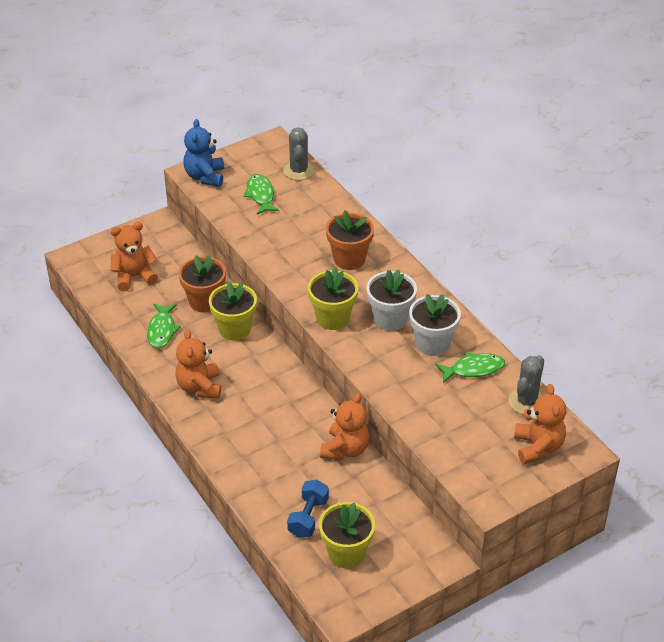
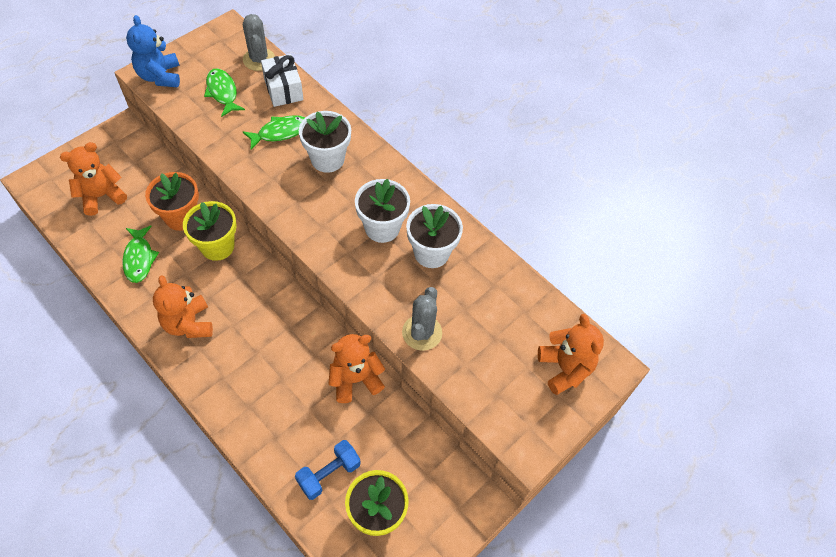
camera: 15 degrees left, 15 degrees up
blue dumbbell [287,480,329,538] -> blue dumbbell turned 45 degrees clockwise [295,440,361,500]
yellow flower pot [308,268,358,330] -> none
orange teddy bear [320,393,370,460] -> orange teddy bear turned 120 degrees counterclockwise [329,334,385,403]
orange flower pot [326,211,374,270] -> white flower pot [299,111,351,173]
green fish [435,352,505,383] -> green fish moved to [243,115,305,150]
grey cactus [508,355,544,415] -> grey cactus moved to [402,287,442,351]
none -> white gift [261,54,304,107]

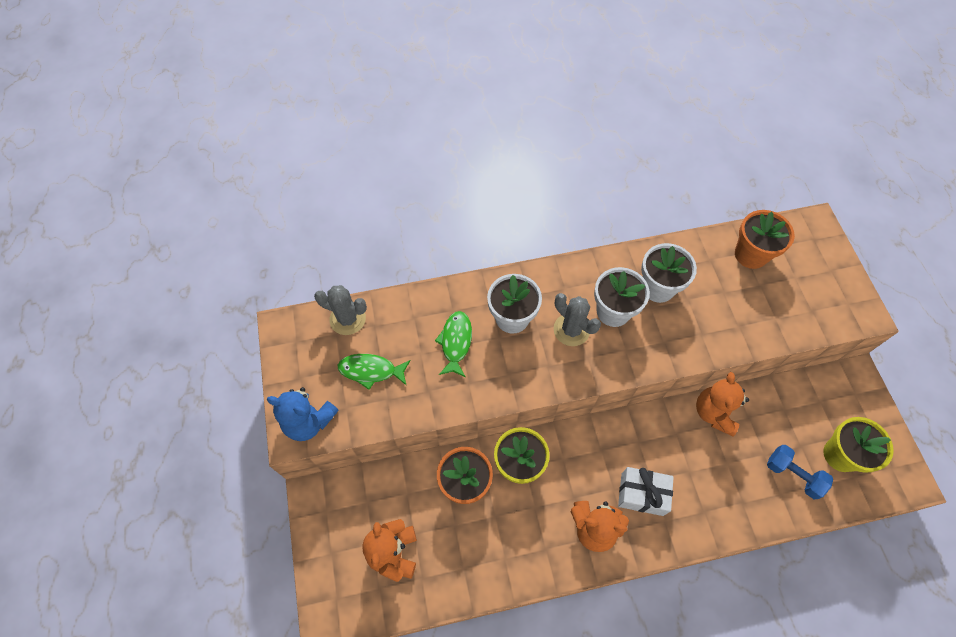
camera: 55 degrees left, 5 degrees up
green fish [122,225,159,283] -> none
white gift [261,54,304,107] -> white gift moved to [618,467,674,516]
blue dumbbell [295,440,361,500] -> blue dumbbell turned 45 degrees counterclockwise [767,445,833,499]
grey cactus [402,287,442,351] -> grey cactus moved to [554,293,601,346]
orange teddy bear [538,314,604,395] -> none
none -> orange flower pot [735,210,795,269]

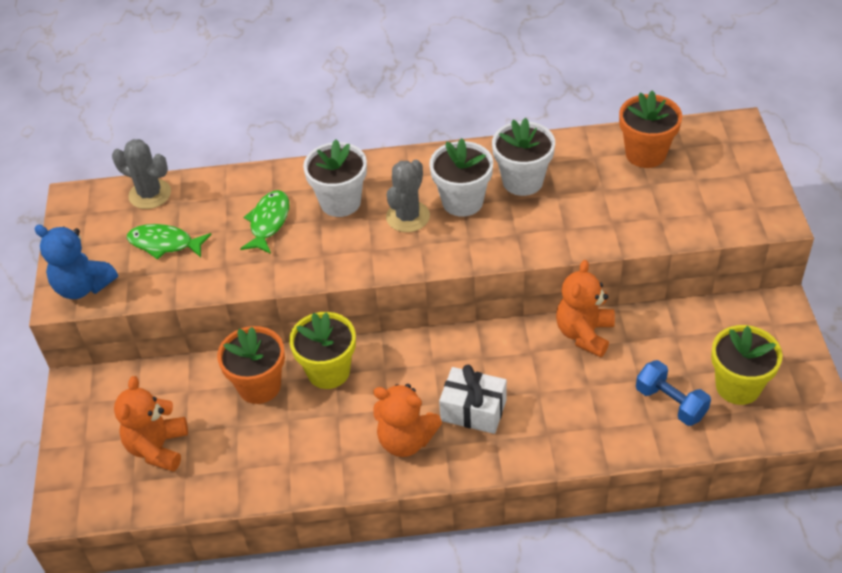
camera: 10 degrees right, 15 degrees down
grey cactus [554,293,601,346] -> grey cactus turned 60 degrees clockwise [386,160,430,232]

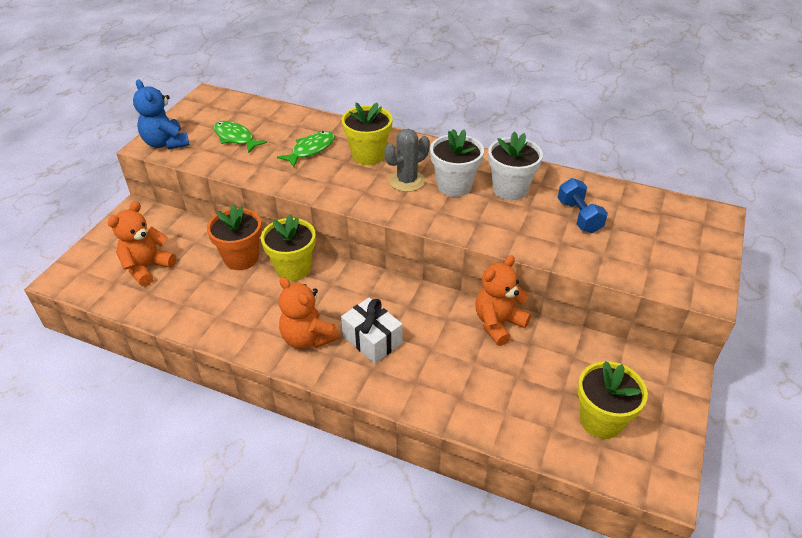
camera: 25 degrees right, 5 degrees down
grey cactus [112,139,171,209] -> none
white flower pot [303,139,367,217] -> yellow flower pot [341,103,393,165]
orange flower pot [619,90,682,168] -> none
blue dumbbell [636,360,711,426] -> blue dumbbell moved to [558,178,608,233]

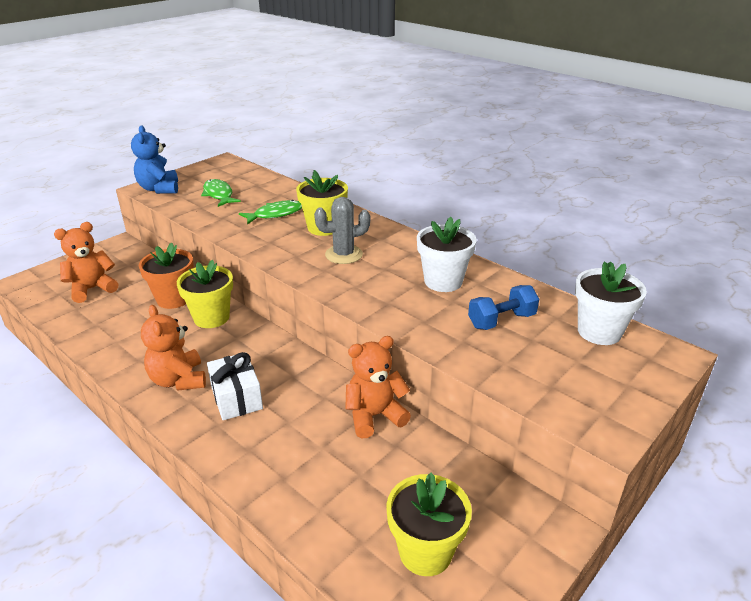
camera: 20 degrees right, 10 degrees down
white flower pot [430,129,484,197] -> white flower pot moved to [575,261,647,345]
blue dumbbell [558,178,608,233] -> blue dumbbell turned 60 degrees clockwise [468,285,539,330]

